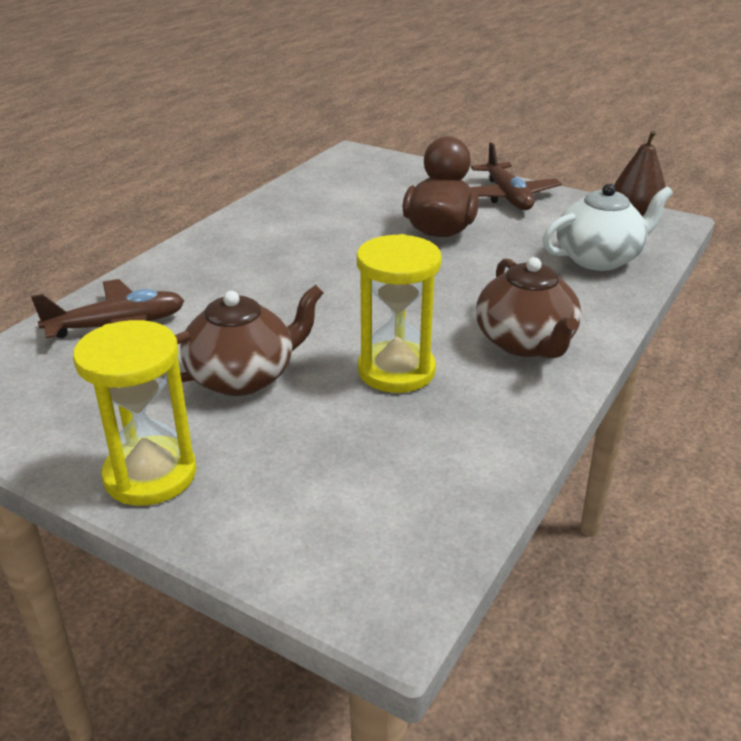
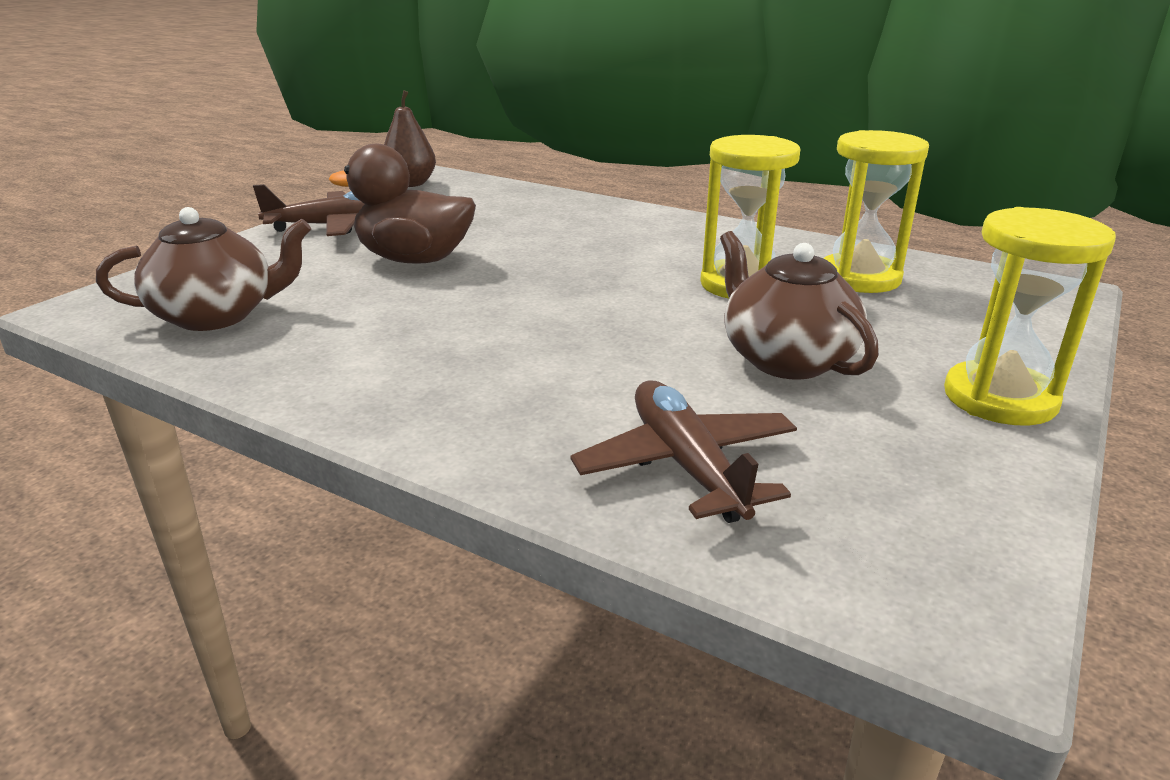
camera: 90 degrees left, 5 degrees down
brown teapot [476,257,581,358] -> brown teapot moved to [96,207,311,331]
white teapot [542,184,673,271] -> none
none -> yellow hourglass [824,130,929,293]

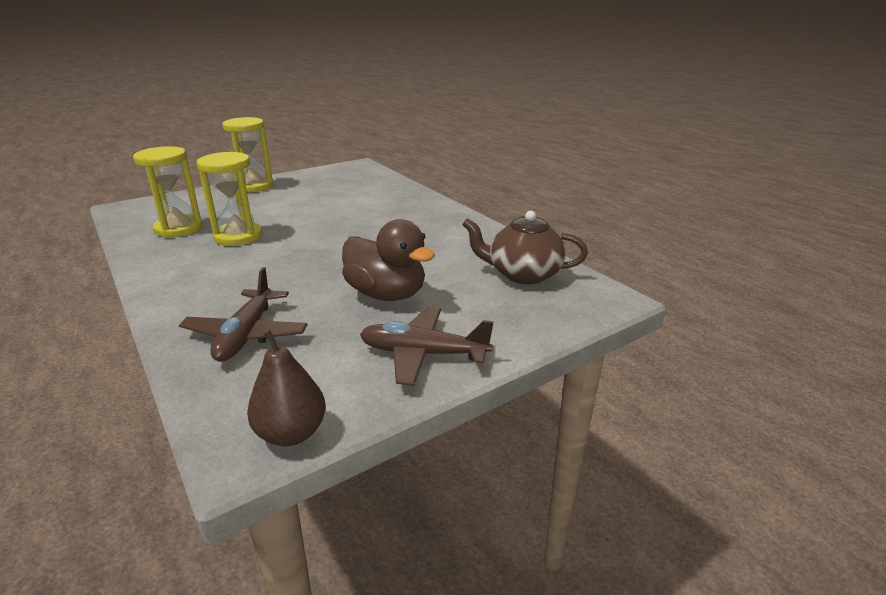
camera: 155 degrees left, 0 degrees up
brown plane [570,381,797,523] -> brown plane moved to [179,267,307,362]
brown teapot [720,231,879,380] -> none

